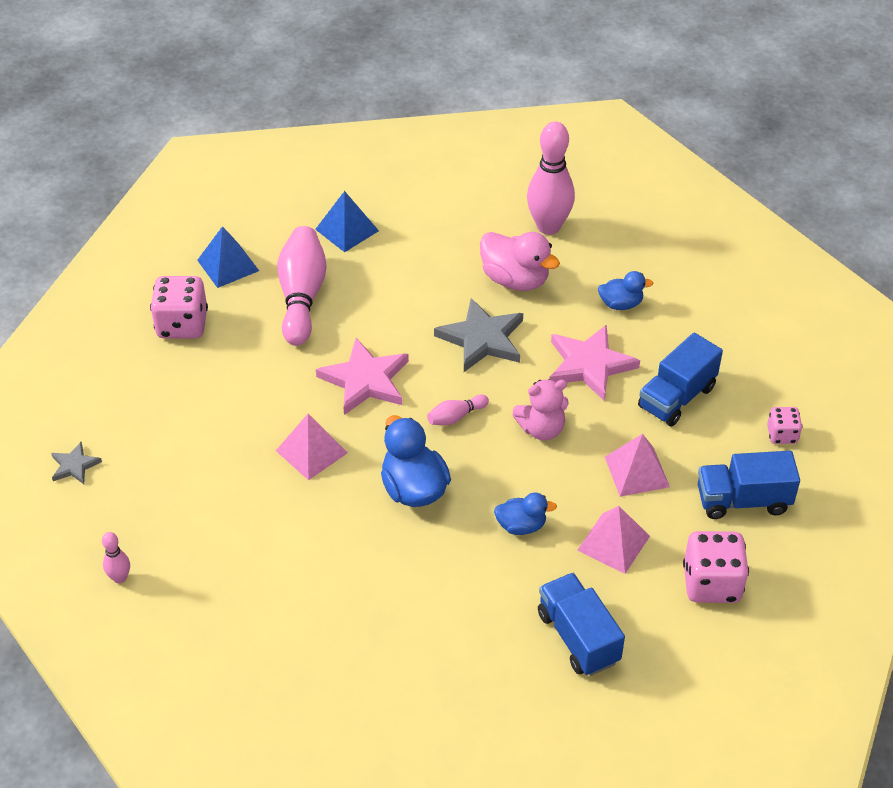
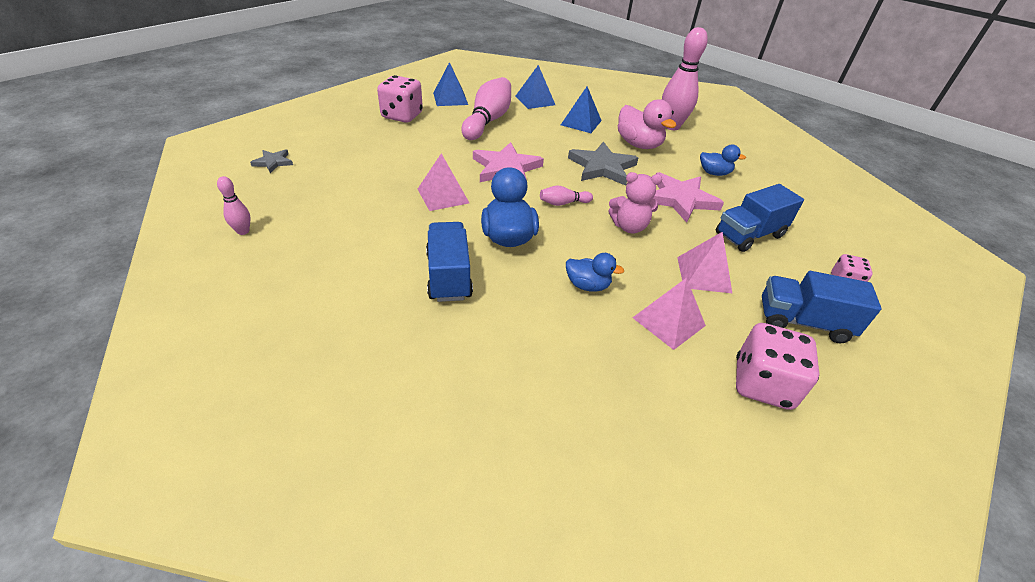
camera: 15 degrees right, 5 degrees down
blue truck [538,573,625,676] -> blue truck moved to [426,222,473,302]
none -> blue pyramid [561,87,602,133]

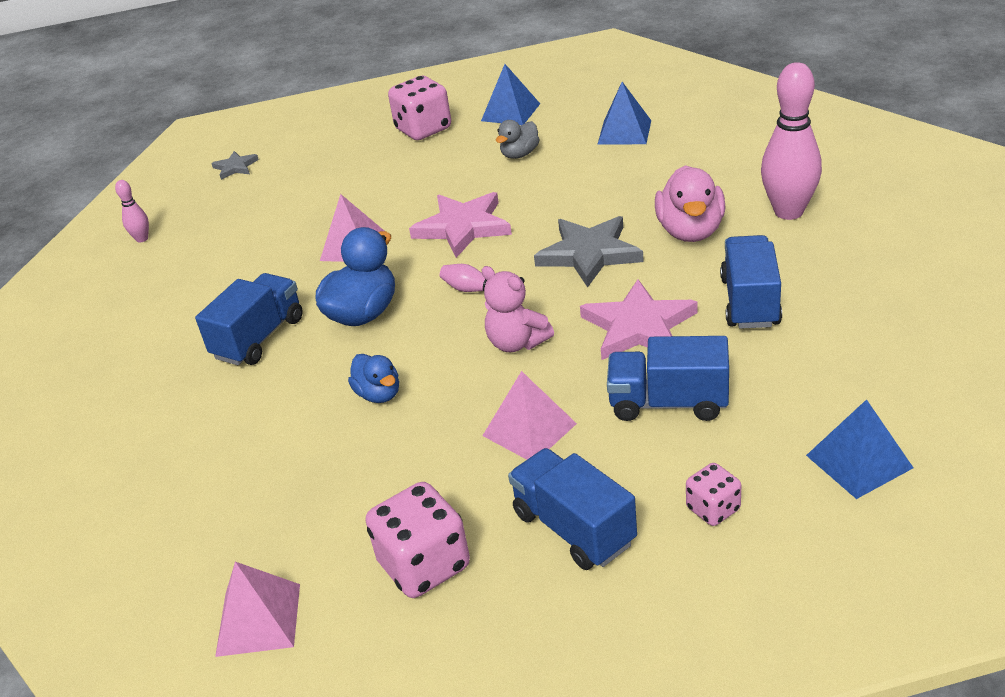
camera: 45 degrees right, 5 degrees down
pink bowling pin [461,77,511,140] -> grey duck [496,120,540,159]
blue pyramid [561,87,602,133] -> blue pyramid moved to [806,399,913,499]
pink pyramid [632,278,706,350] -> pink pyramid moved to [215,562,300,657]
blue duck [700,145,746,176] -> blue truck [720,235,782,329]

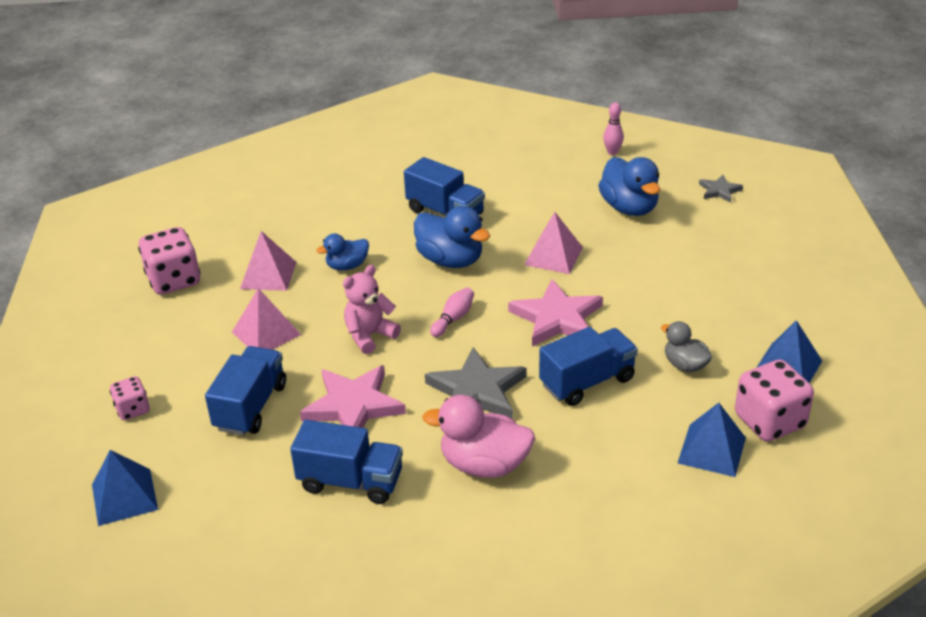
camera: 95 degrees right, 0 degrees up
pink pyramid [215,562,300,657] -> pink pyramid moved to [240,231,296,291]
pink dice [388,76,451,140] -> pink dice moved to [735,360,814,442]
blue truck [508,448,637,570] -> blue truck moved to [539,327,638,406]
pink bowling pin [761,62,822,220] -> none
none -> blue duck [598,157,660,216]

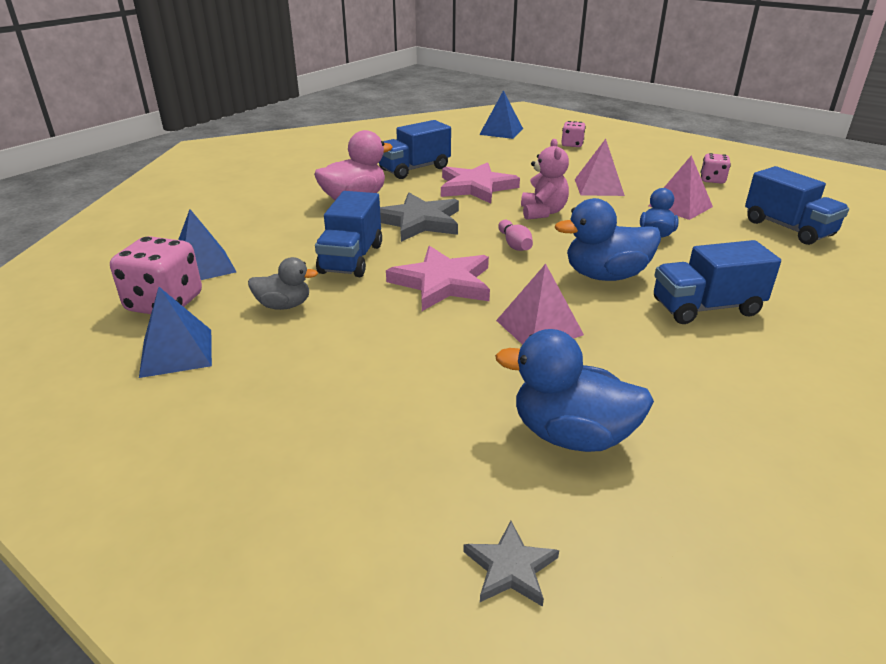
camera: 130 degrees right, 5 degrees down
pink dice [138,227,201,295] -> pink dice [701,153,731,184], size x0.56
blue truck [205,346,286,436] -> blue truck moved to [745,166,849,245]
pink bowling pin [603,102,624,155] -> none

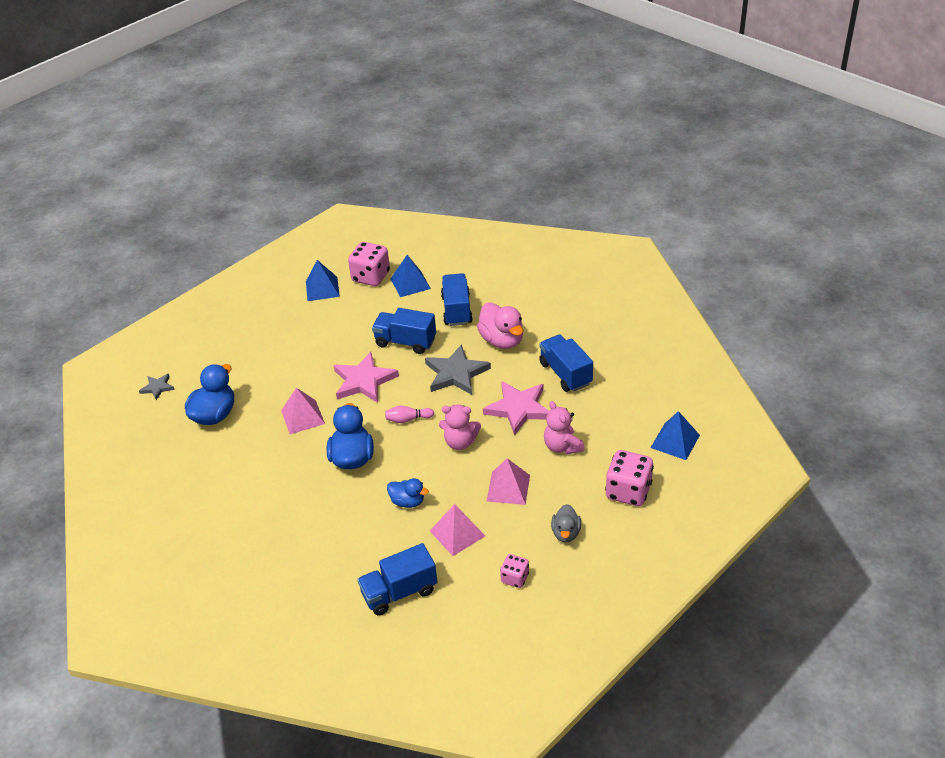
camera: 100 degrees right, 10 degrees up
grey duck [248,257,318,310] -> grey duck moved to [551,504,581,542]
pink dice [561,121,586,147] -> pink dice [605,450,654,506], size x1.79
blue truck [654,240,781,324] -> blue truck moved to [441,273,473,326]
none -> pink teddy bear [544,401,584,454]

